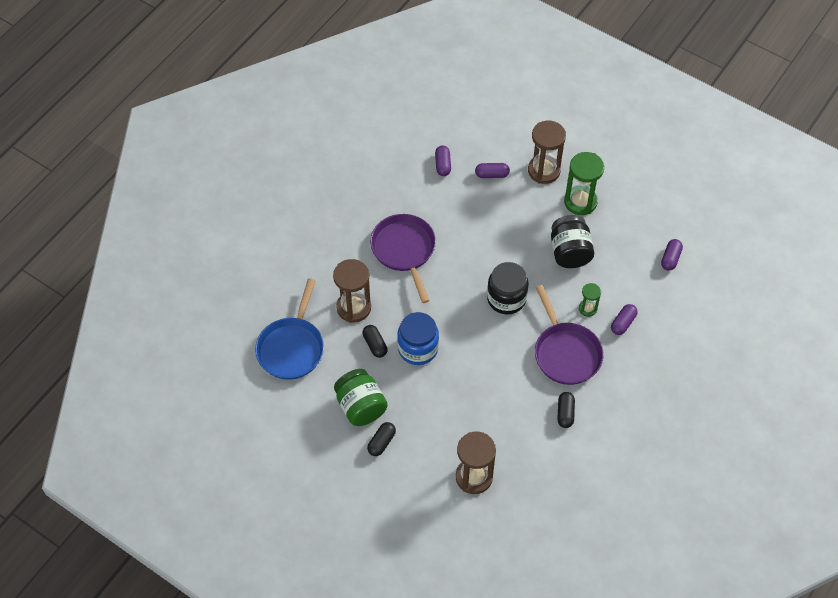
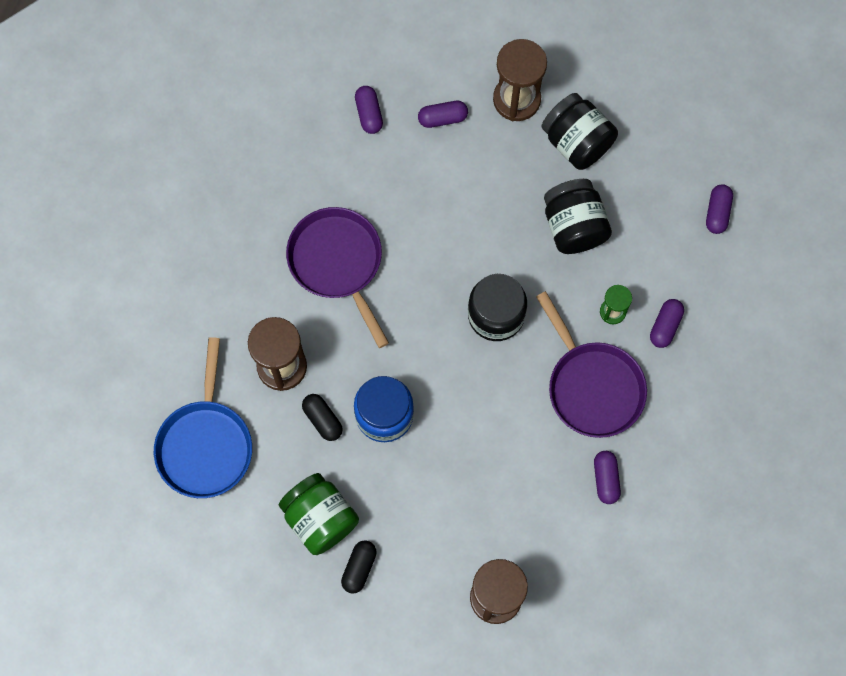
camera: 10 degrees left, 15 degrees up
black capsule [557,392,575,428] -> purple capsule [594,451,621,504]
green hourglass [564,152,604,215] -> black jar [541,93,618,170]

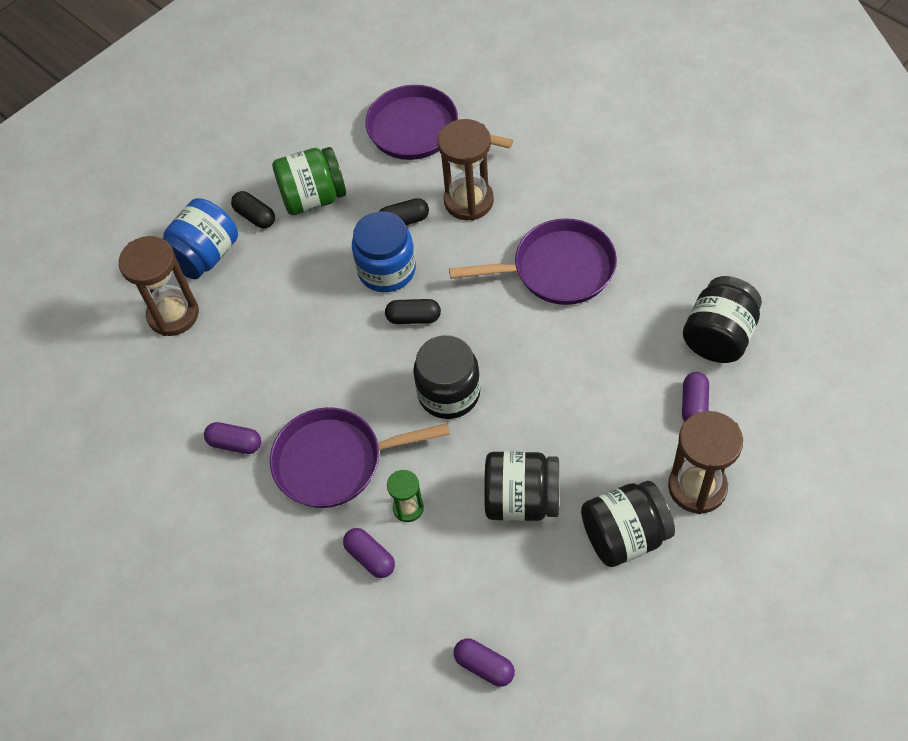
camera: 115 degrees right, 15 degrees down
blue pan [154,337,252,498] -> purple pan [365,85,513,160]
purple capsule [355,86,383,134] -> black jar [683,276,762,363]
none -> blue jar [162,198,238,279]
none -> black capsule [385,299,441,324]

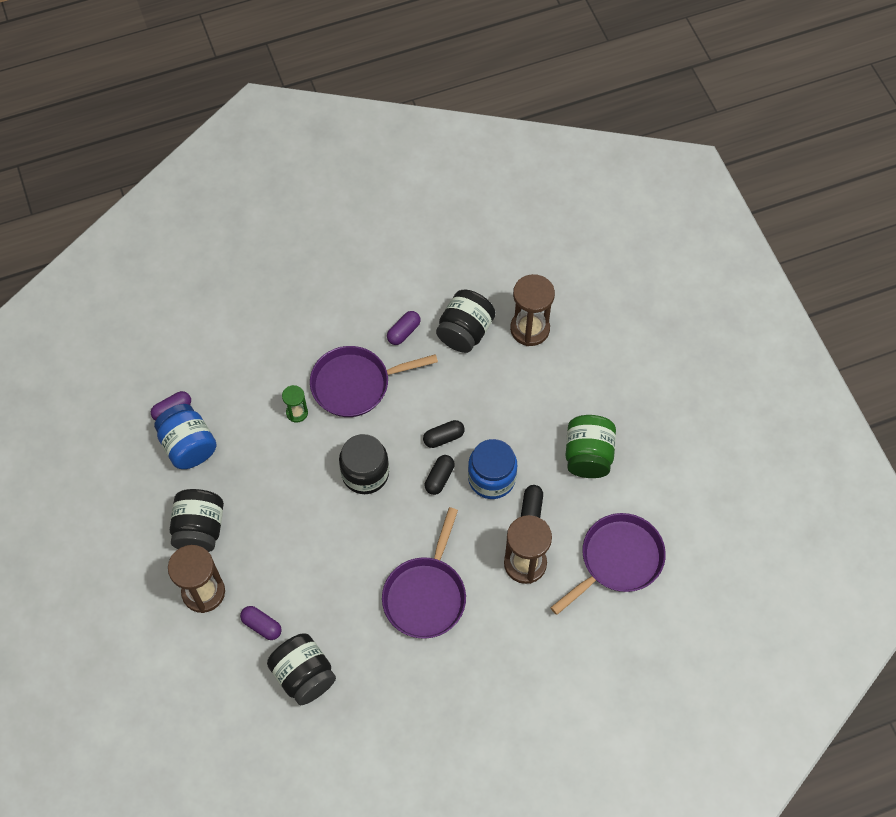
camera: 110 degrees right, 5 degrees up
blue jar [162,198,238,279] -> blue jar moved to [154,404,217,469]
black capsule [231,191,275,228] -> black capsule moved to [423,420,465,448]
purple pan [270,407,450,508] -> purple pan turned 120 degrees counterclockwise [310,346,438,417]
purple capsule [343,528,395,578] -> none
black jar [484,451,559,521] -> black jar moved to [436,290,495,353]

